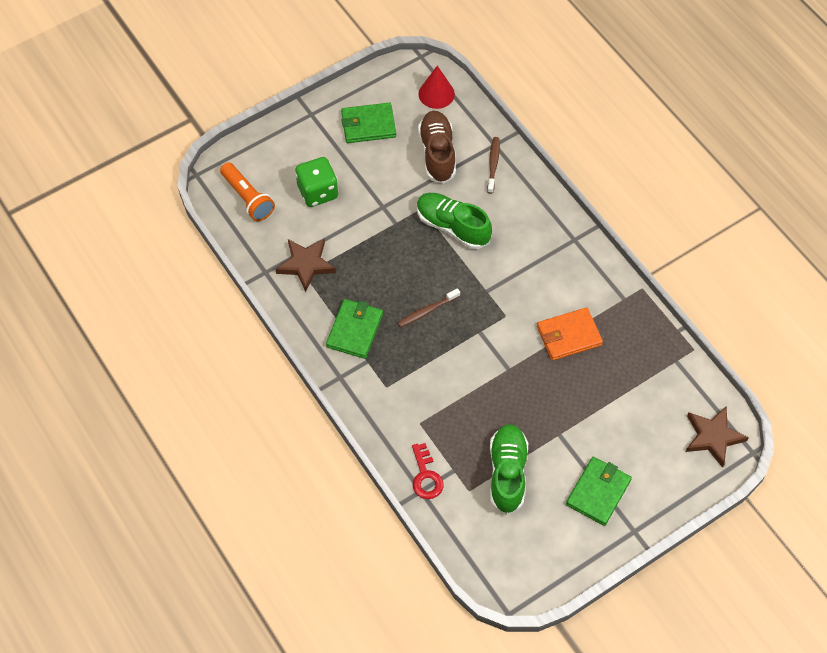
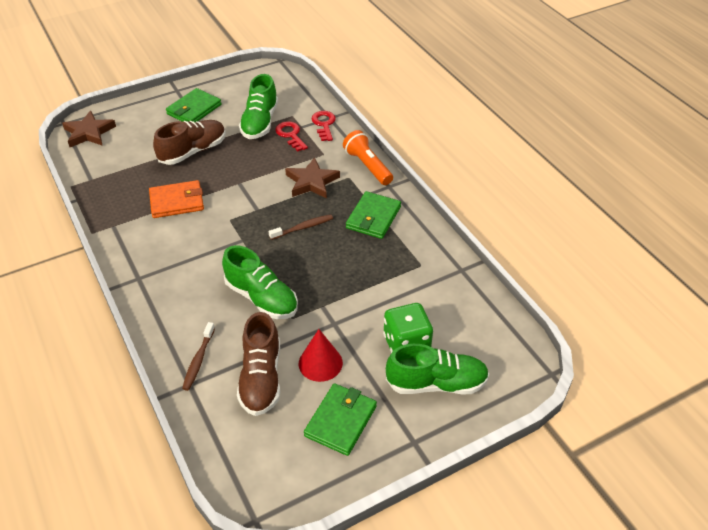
camera: 175 degrees left, 15 degrees down
orange flashlight [220,162,275,221] -> orange flashlight moved to [343,130,393,185]
brown star [275,239,336,292] -> brown star moved to [285,157,340,199]
green wallet [341,103,396,143] -> green wallet turned 60 degrees counterclockwise [304,383,377,456]
red cone [419,66,455,109] -> red cone moved to [299,329,343,382]
none -> brown shoe [153,120,226,165]
none -> red key [275,121,308,152]
none -> green shoe [386,344,489,394]

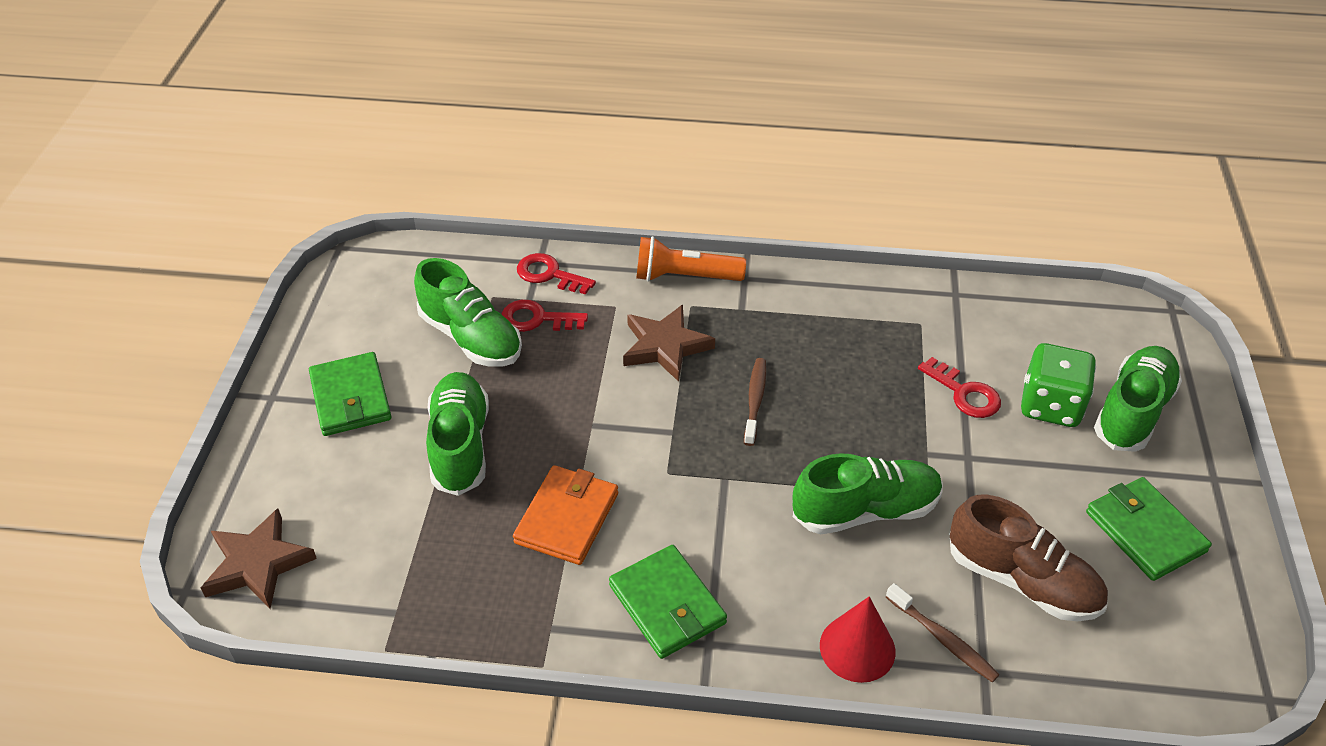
camera: 55 degrees left, 0 degrees up
brown shoe [153,120,226,165] -> green shoe [426,372,489,496]
red cone [299,329,343,382] -> red cone moved to [820,597,895,683]
green wallet [346,191,401,239] -> green wallet moved to [609,545,727,659]
none -> red key [918,357,1001,418]

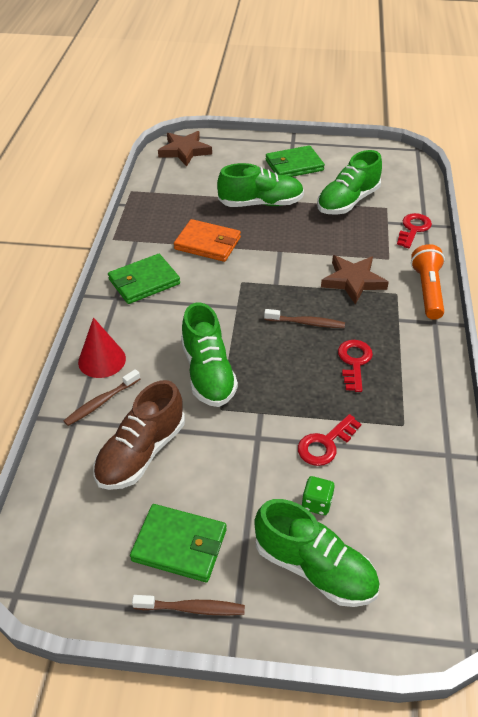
camera: 90 degrees right, 0 degrees up
red key [502,300,588,332] -> red key moved to [338,340,373,392]
green dice [1021,343,1096,427] -> green dice [302,476,335,515], size x0.53
green wallet [1086,477,1212,581] -> green wallet turned 45 degrees clockwise [130,504,227,582]
none -> brown toothbrush [132,595,245,616]

